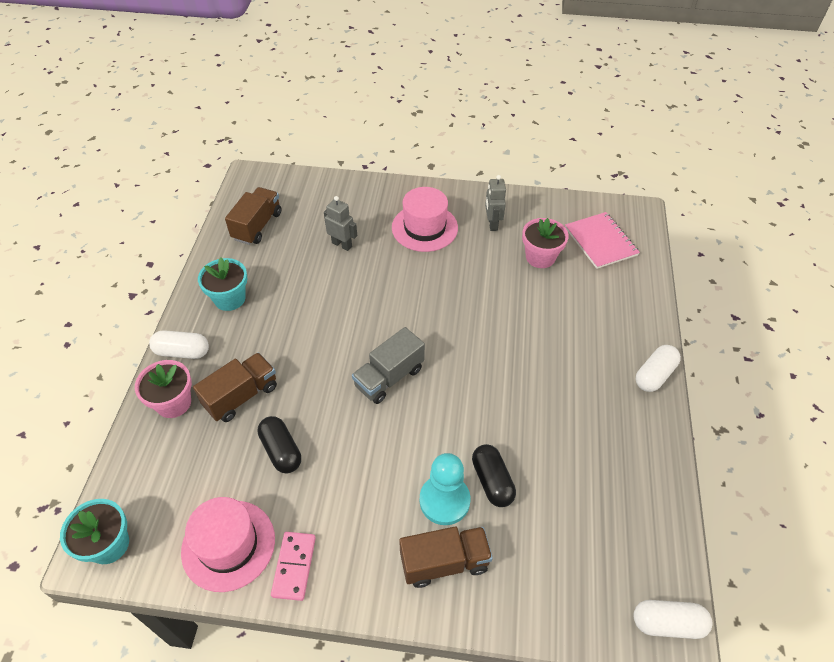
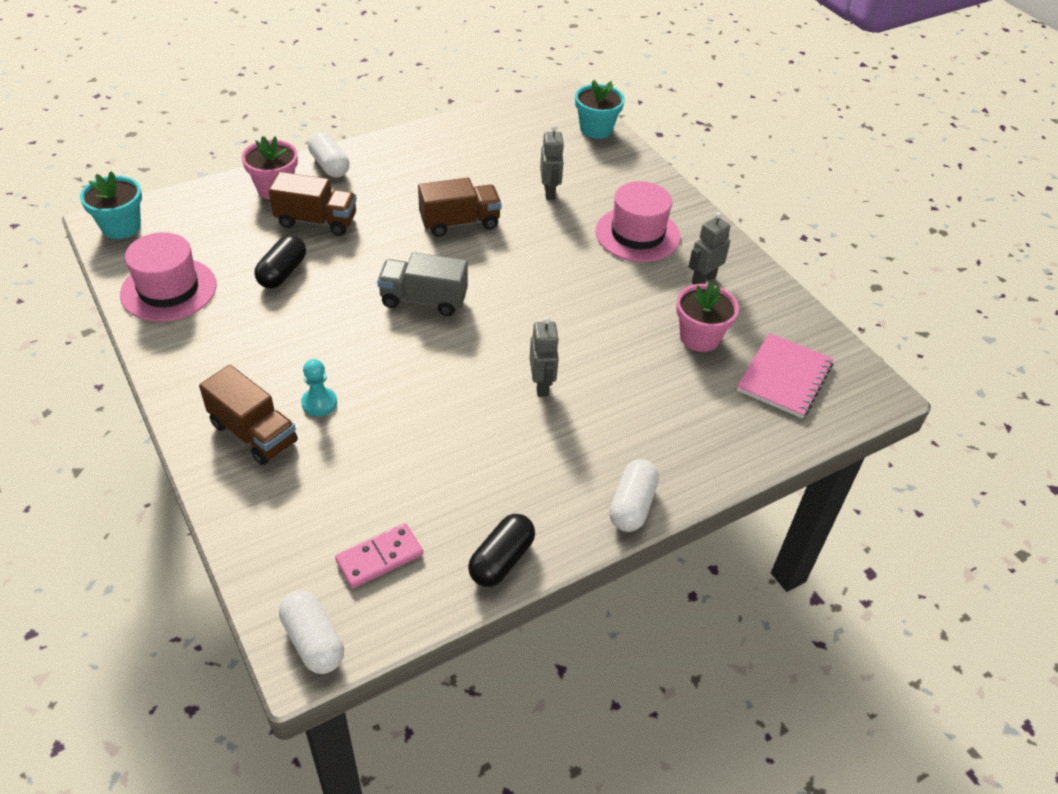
camera: 50 degrees right, 5 degrees down
turquoise flower pot [198,257,247,311] -> turquoise flower pot moved to [575,80,625,139]
brown truck [225,187,281,245] -> brown truck moved to [418,178,502,237]
pink domino [271,532,316,601] -> pink domino moved to [335,523,423,588]
turquoise pawn [420,453,470,525] -> turquoise pawn [301,359,337,416], size x0.60
black capsule [472,444,516,507] -> black capsule moved to [468,514,535,587]
white capsule [636,345,681,392] -> white capsule turned 75 degrees counterclockwise [609,459,659,532]
none -> grey robot [530,317,559,397]

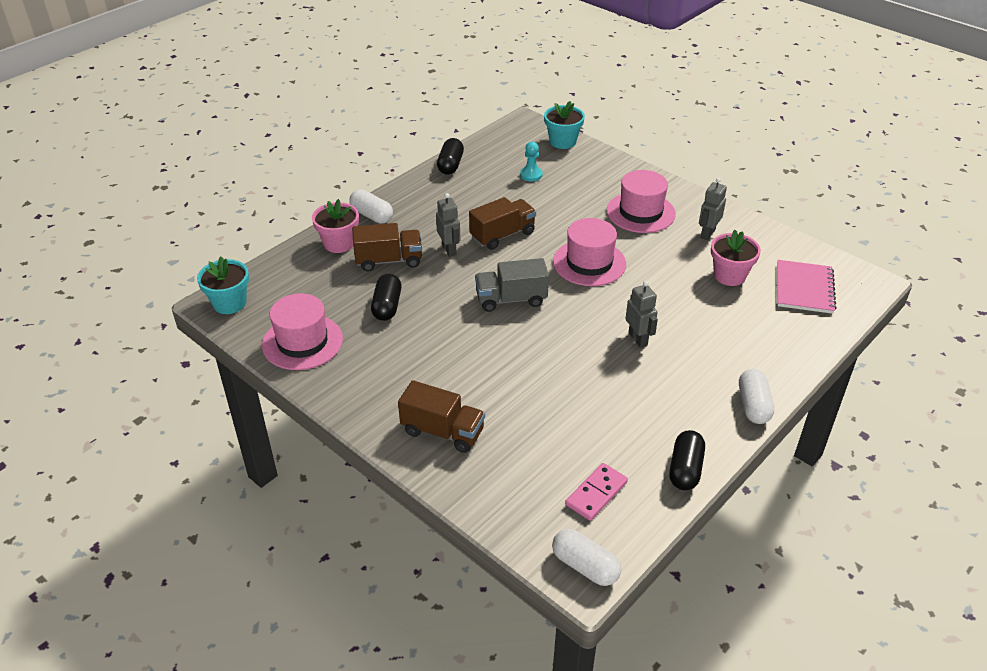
camera: 15 degrees left, 5 degrees down
turquoise pawn [301,359,337,416] -> turquoise pawn moved to [520,142,542,182]
grey robot [540,125,564,200] -> grey robot moved to [436,193,460,257]
none -> black capsule [437,138,464,175]
none -> pink hat [553,218,626,286]

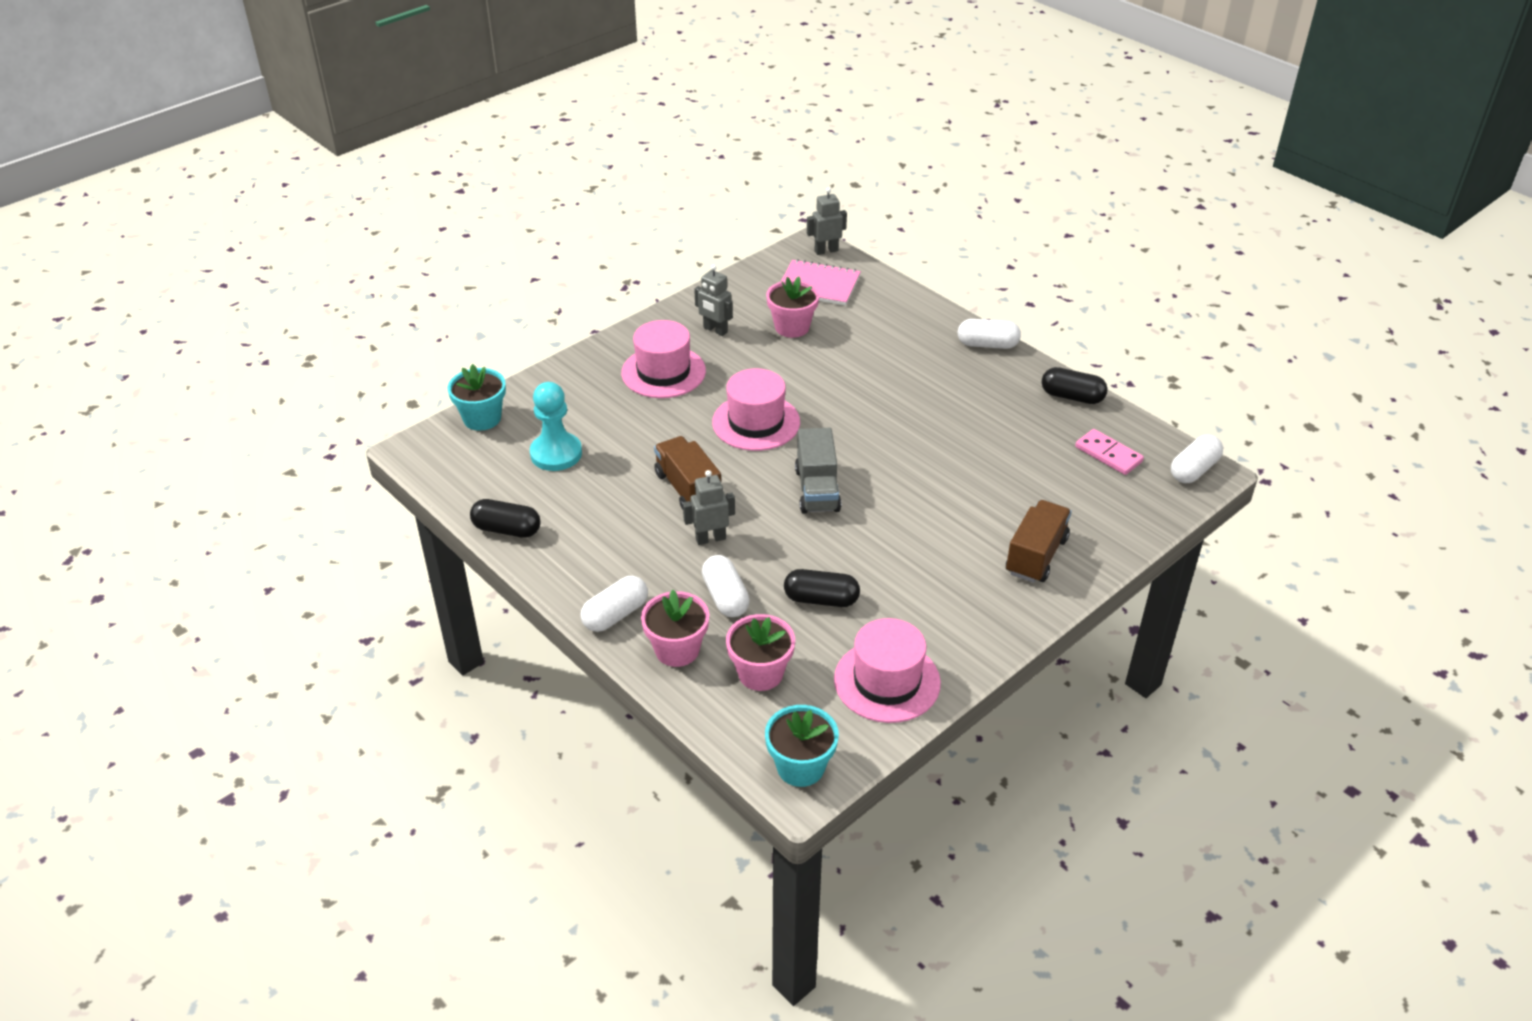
camera: 85 degrees left, 0 degrees up
brown truck [352,223,422,272] -> white capsule [702,555,750,617]
turquoise pawn [520,142,542,182] -> turquoise pawn [530,382,582,471], size x1.67
grey robot [626,281,658,348] -> grey robot moved to [807,188,847,255]
none -> pink flower pot [726,614,795,691]

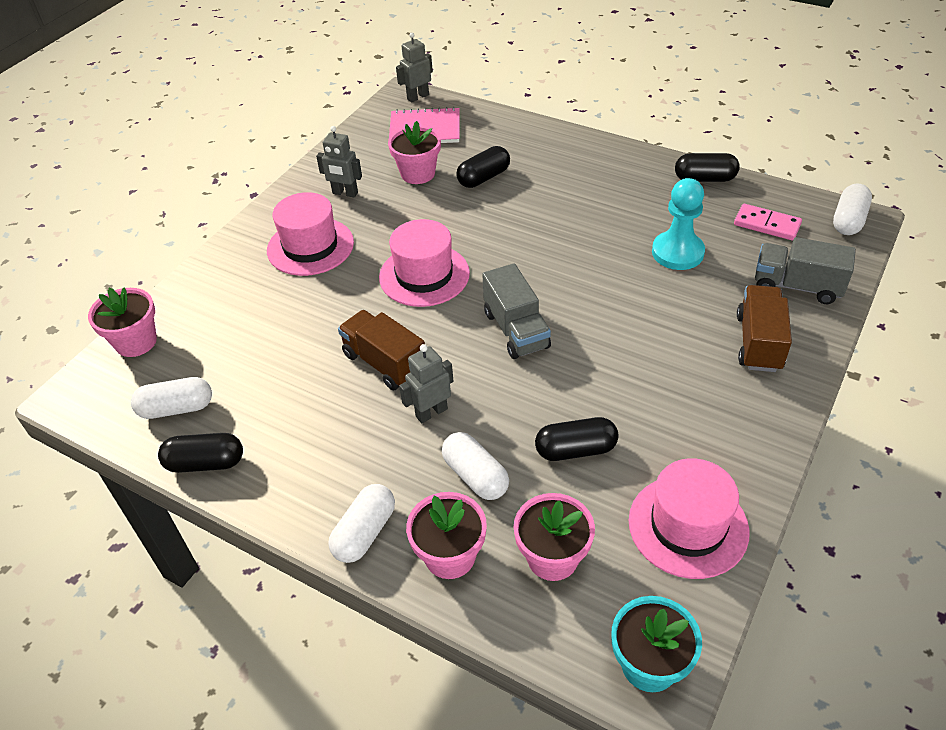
camera: 15 degrees left, 5 degrees up
turquoise flower pot [448,364,506,431] -> pink flower pot [88,287,157,357]
turquoise pawn [530,382,582,471] -> turquoise pawn moved to [652,178,705,270]
white capsule [958,319,1021,349] -> white capsule moved to [131,377,212,419]
none -> black capsule [456,146,510,188]
none -> grey truck [755,237,856,304]

